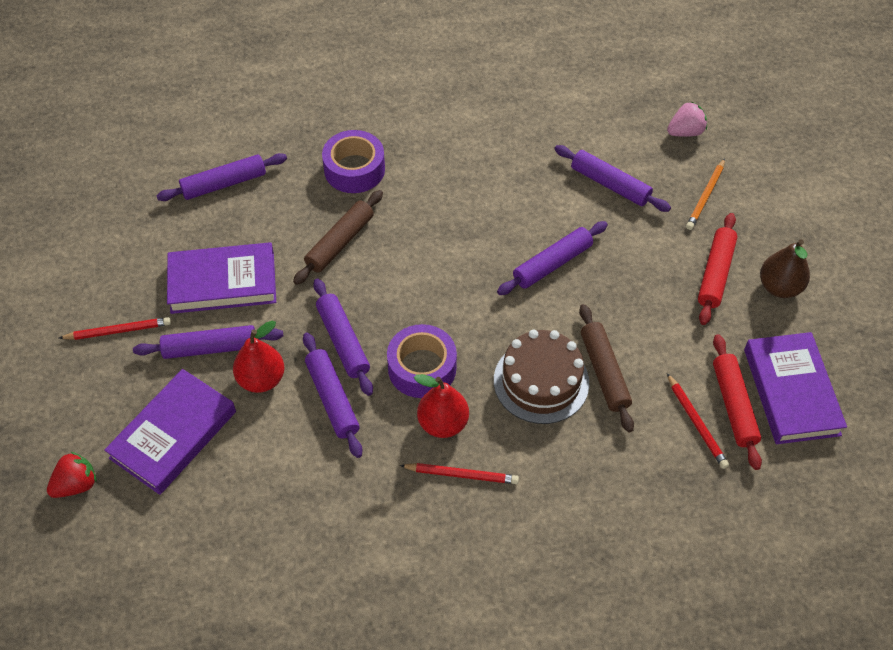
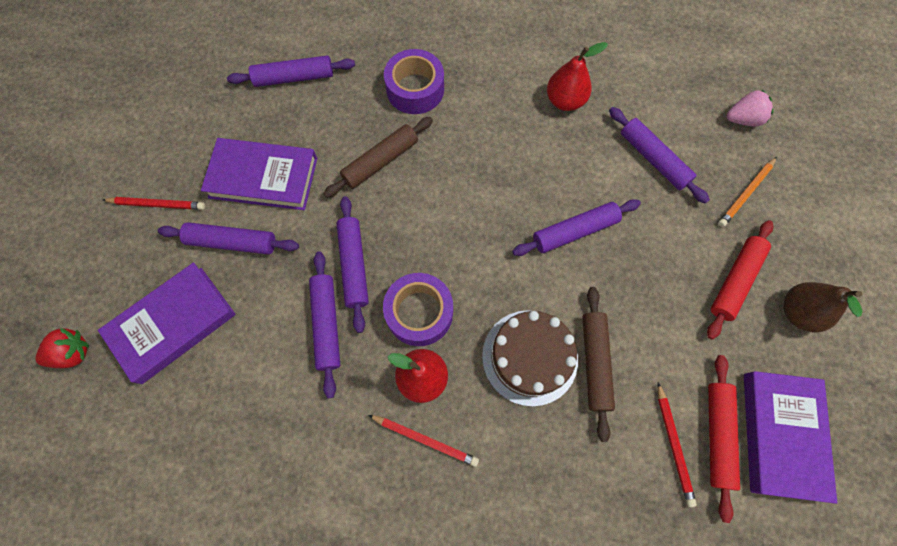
camera: 15 degrees right, 15 degrees up
red pear [233,320,285,393] -> red pear moved to [547,42,608,111]

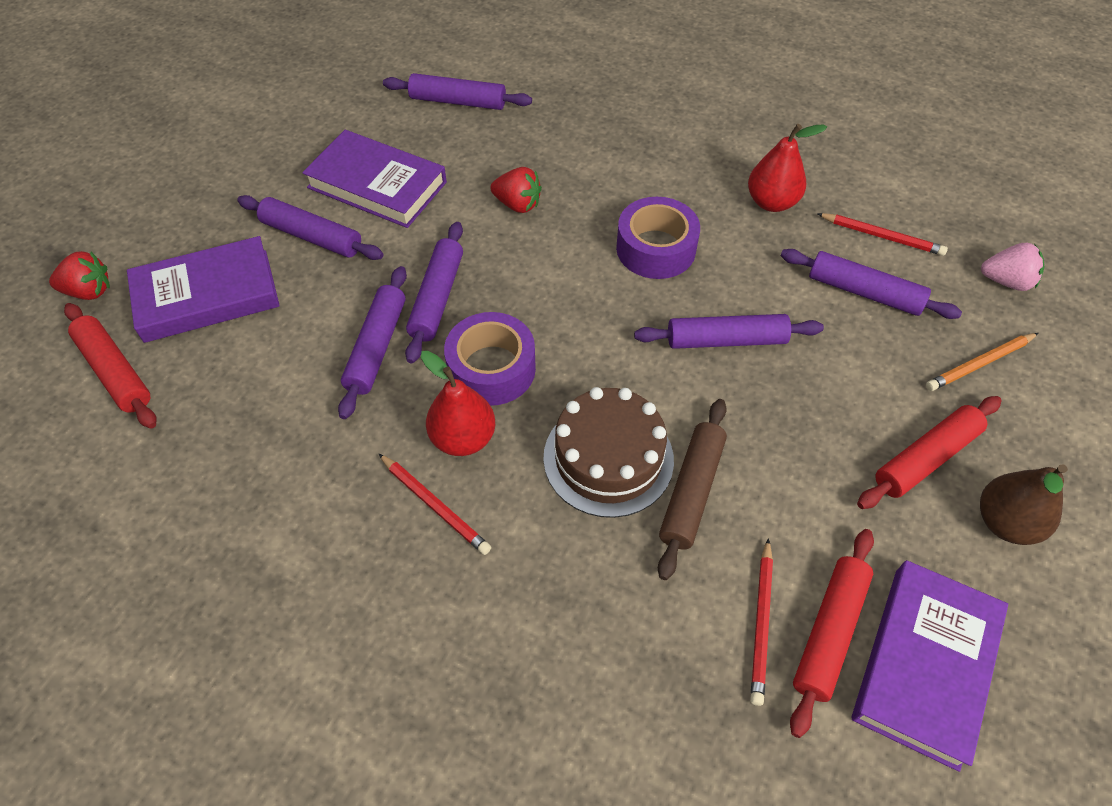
camera: 20 degrees right, 15 degrees down
red pencil [103,197,205,210] -> red pencil moved to [817,213,948,256]
brown rolling pin [323,117,433,198] -> red strawberry [490,167,542,213]
purple tape [384,49,444,114] -> purple tape moved to [616,197,700,279]
purple rolling pin [609,107,710,204] -> purple rolling pin turned 45 degrees counterclockwise [781,249,962,319]
none -> red rolling pin [64,303,157,429]

